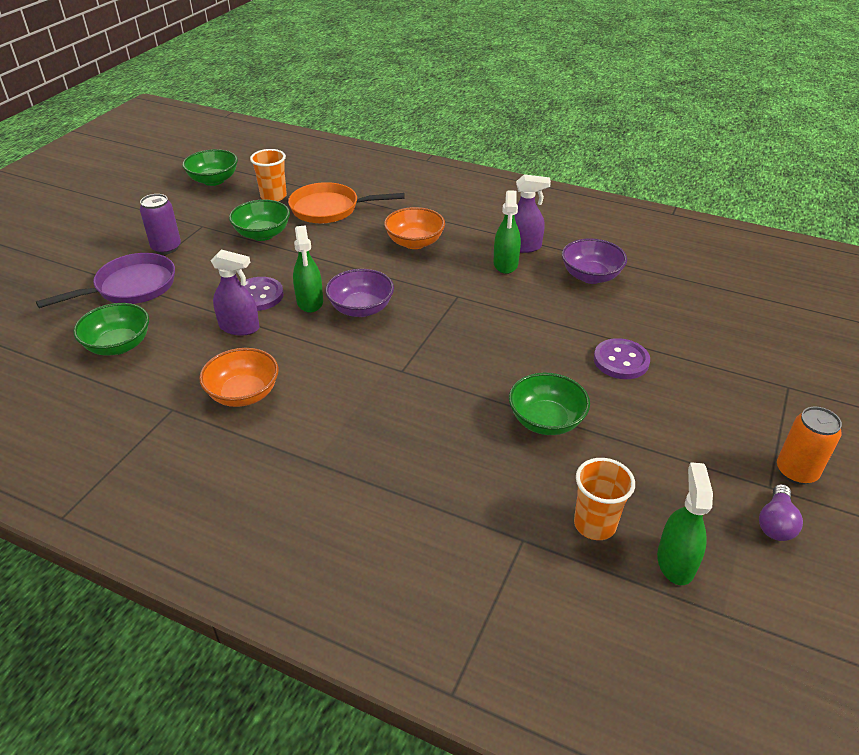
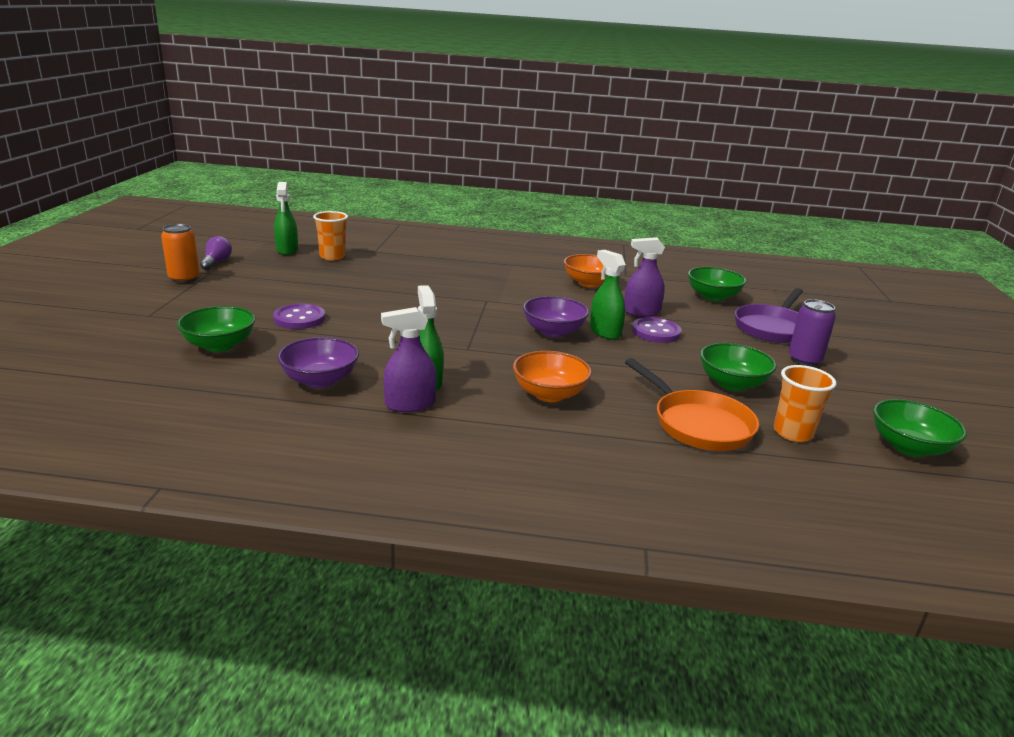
camera: 160 degrees right, 15 degrees down
orange pan [288,182,405,223] -> orange pan turned 75 degrees clockwise [625,358,759,451]
green bowl [509,373,590,435] -> green bowl moved to [177,306,255,352]

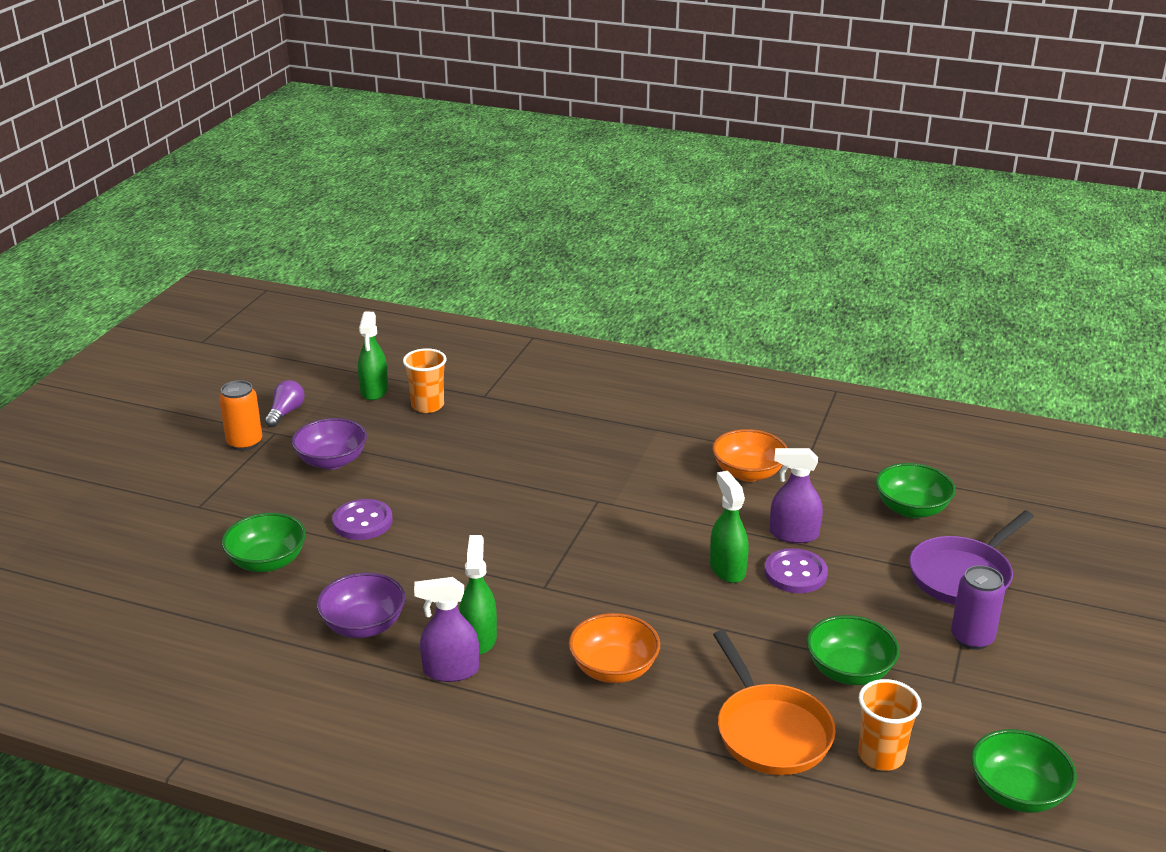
camera: 15 degrees right, 5 degrees up
purple bowl [523,296,589,337] -> purple bowl moved to [292,418,367,470]

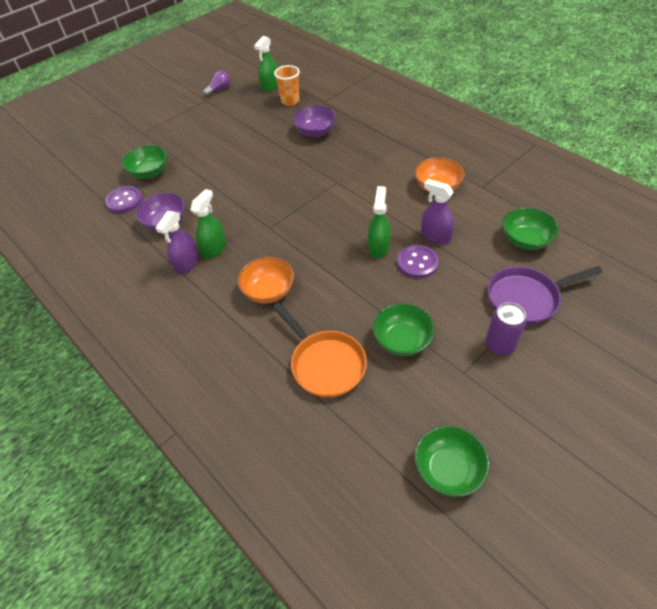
camera: 30 degrees right, 20 degrees up
orange can [219,380,262,451] -> none
purple bowl [292,418,367,470] -> purple bowl moved to [293,106,336,137]
purple button [332,499,393,540] -> purple button moved to [105,186,142,213]
purple spray bottle [414,577,479,682] -> purple spray bottle turned 90 degrees counterclockwise [156,211,199,274]
orange pan [713,630,836,775] -> orange pan turned 45 degrees counterclockwise [273,303,367,398]
orange cup [858,679,922,771] -> none

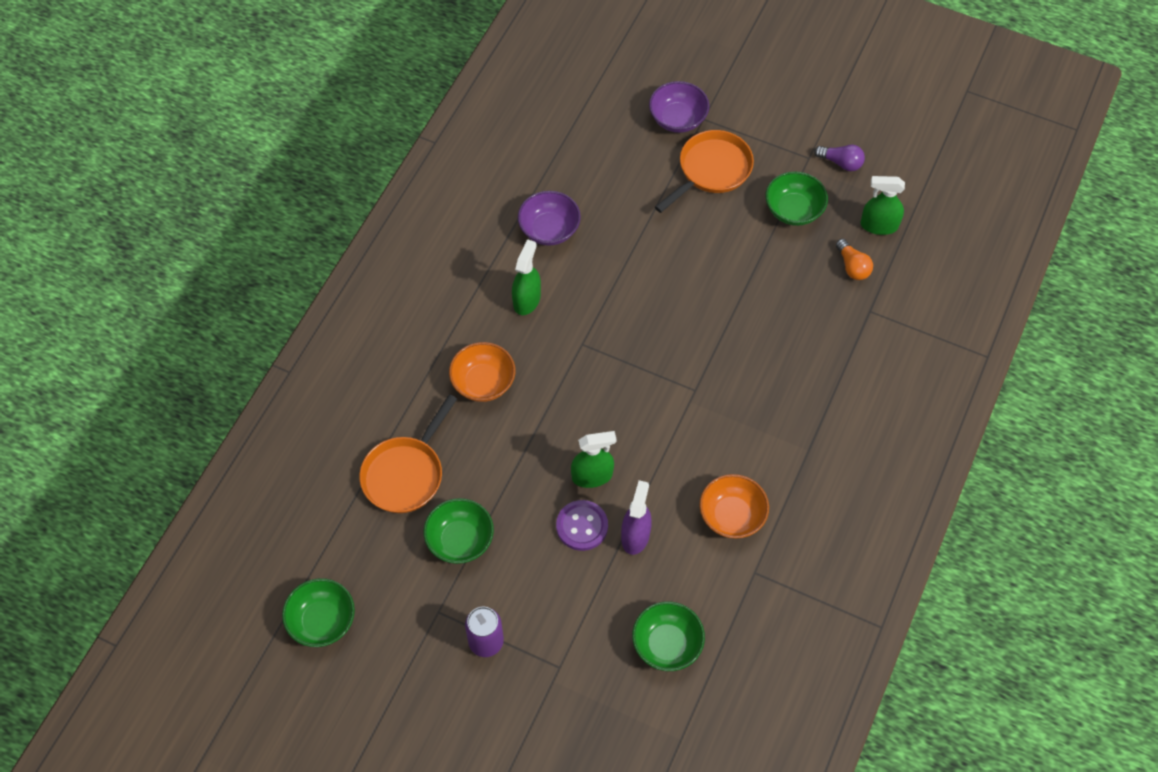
camera: 65 degrees right, 10 degrees up
purple button [105,186,142,213] -> none
green bowl [122,145,167,179] -> green bowl moved to [766,171,828,226]
purple spray bottle [156,211,199,274] -> none
green spray bottle [190,189,226,259] -> green spray bottle turned 75 degrees counterclockwise [512,239,541,315]
orange cup [274,65,300,106] -> orange light bulb [836,239,873,280]
purple bowl [293,106,336,137] -> purple bowl moved to [649,81,709,133]
purple pan [488,266,603,325] -> none
none -> orange pan [655,130,754,213]

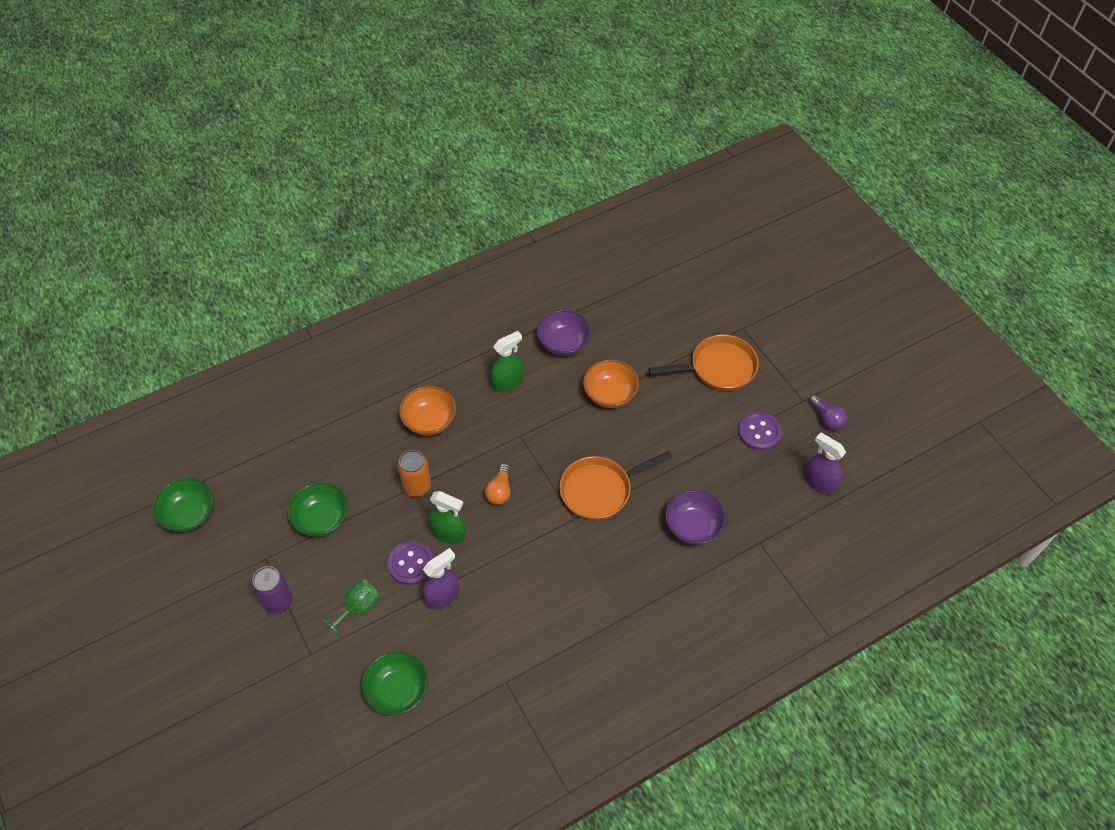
camera: 35 degrees right, 5 degrees down
orange pan [359,394,457,513] -> orange pan moved to [560,451,672,520]
purple bowl [649,81,709,133] -> purple bowl moved to [665,490,726,545]
orange bowl [699,474,769,539] -> orange bowl moved to [583,360,639,408]
green bowl [766,171,828,226] -> purple button [738,412,782,451]
orange light bulb [836,239,873,280] -> orange light bulb moved to [485,464,511,505]
green spray bottle [860,176,905,235] -> purple spray bottle [804,432,846,494]
none -> green goblet [322,578,381,637]
none -> orange can [398,450,431,497]

